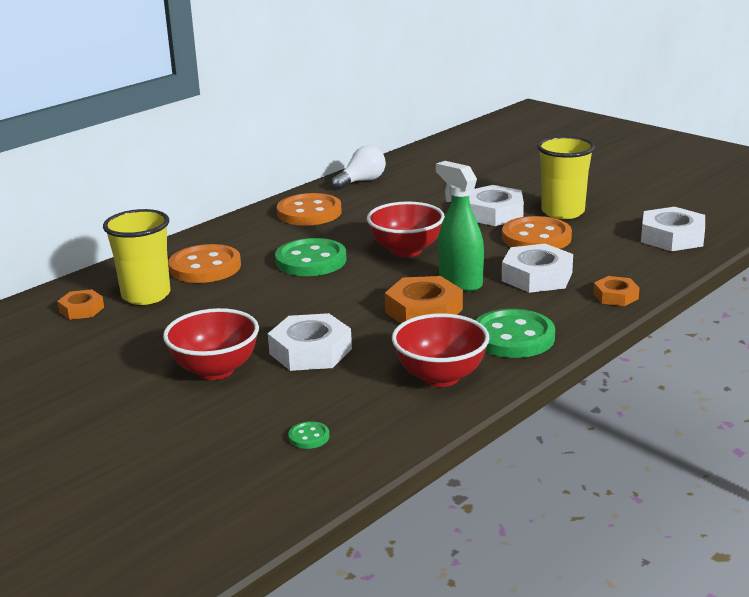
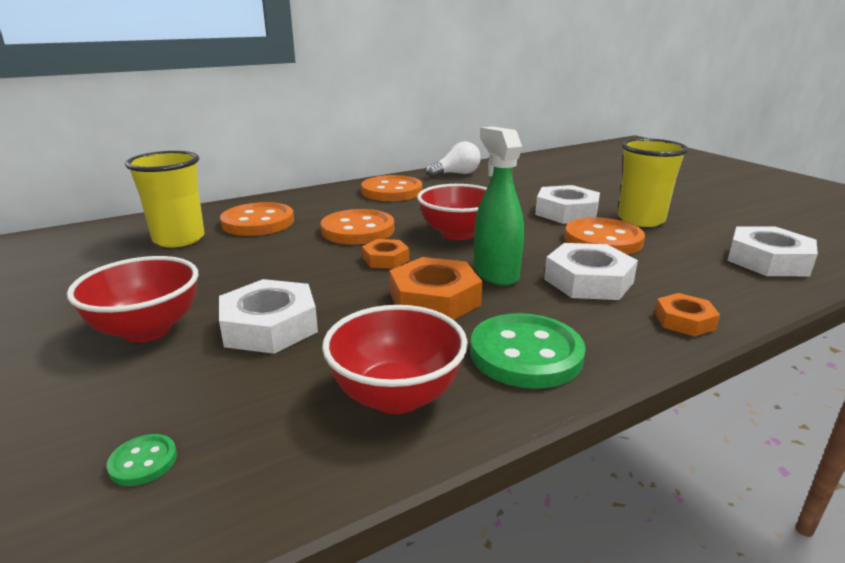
camera: 15 degrees right, 0 degrees up
orange nut [57,289,104,320] -> orange nut moved to [362,239,409,269]
green button [275,238,346,276] -> orange button [321,209,394,245]

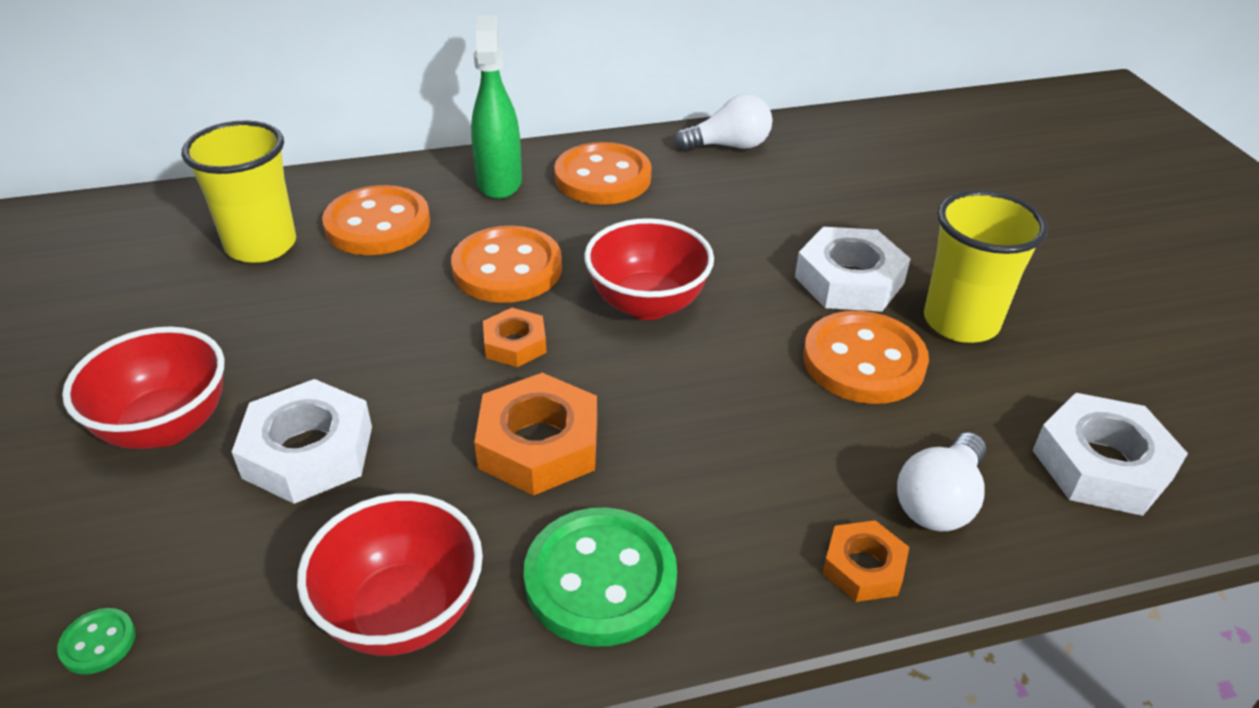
camera: 15 degrees right, 15 degrees up
green spray bottle [474,127,524,286] -> green spray bottle moved to [471,15,522,199]
white nut [544,243,638,300] -> none
none -> white light bulb [897,432,986,531]

